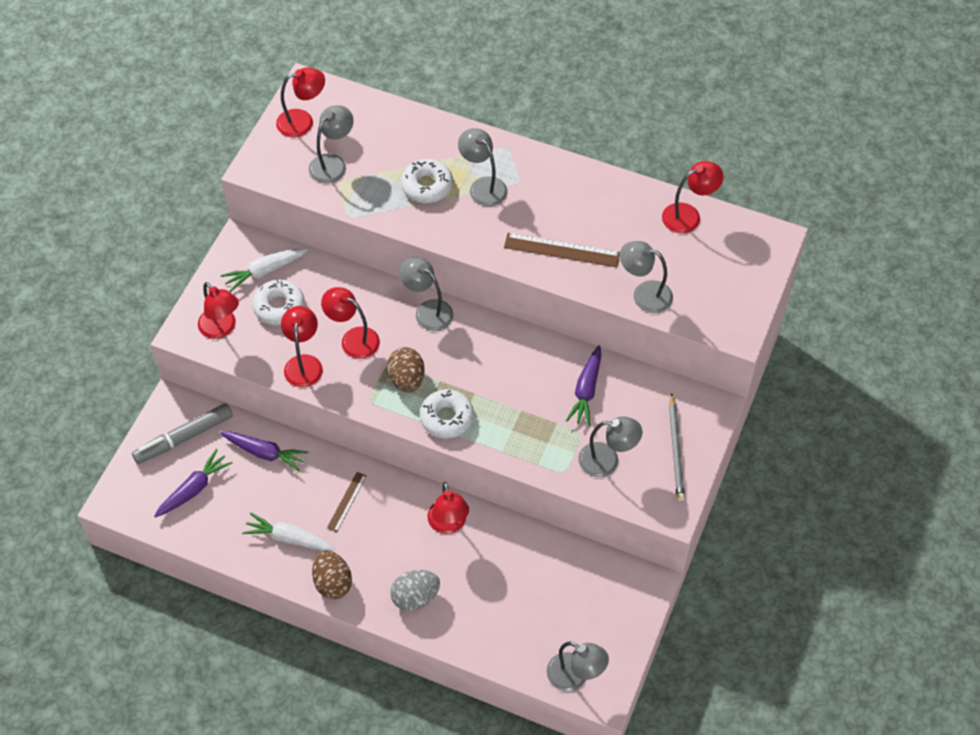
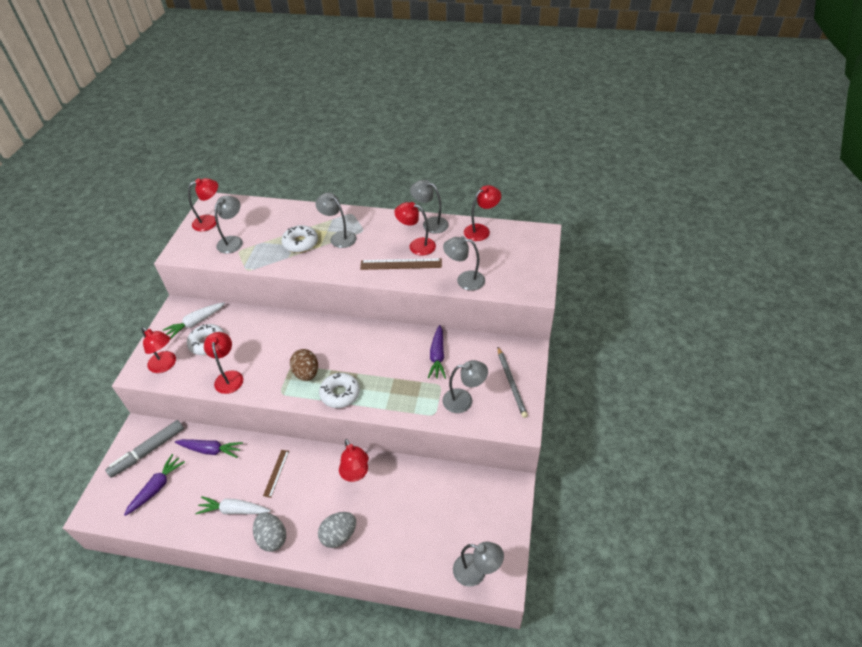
camera: 10 degrees left, 10 degrees down
brown egg [312,550,352,599] -> grey egg [253,512,286,552]
red lamp [321,287,380,359] -> red lamp moved to [394,202,436,256]
grey lamp [399,257,453,331] -> grey lamp moved to [410,180,449,234]

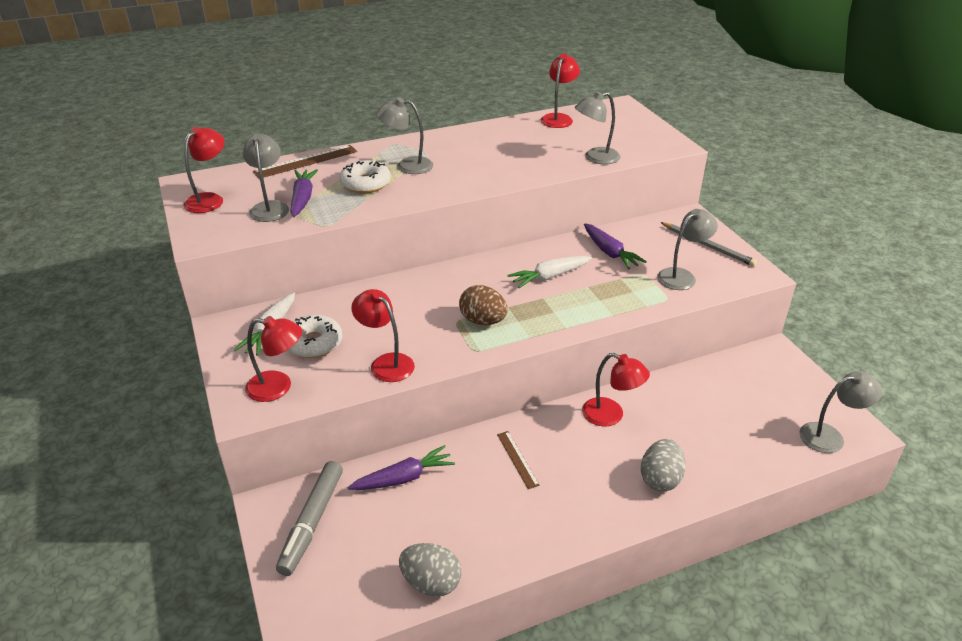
camera: 35 degrees left, 10 degrees down
purple carrot [124,454,185,516] -> purple carrot moved to [290,169,318,217]
white carrot [195,496,271,514] -> white carrot moved to [507,256,592,288]
grey egg [253,512,286,552] -> grey egg moved to [399,543,461,597]
white donut [319,373,360,408] -> none
brown ruler [360,258,442,270] -> brown ruler moved to [253,145,357,179]
red lamp [394,202,436,256] -> none
grey lamp [410,180,449,234] -> none

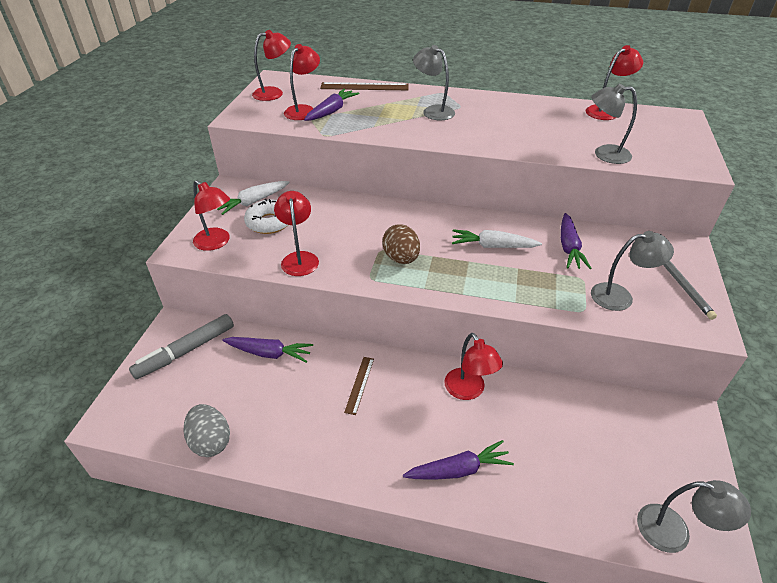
camera: 35 degrees right, 5 degrees up
grey lamp [243,134,289,222] -> red lamp [284,44,320,120]
white donut [339,160,391,193] -> none
grey egg [641,439,686,492] -> purple carrot [403,440,514,480]

